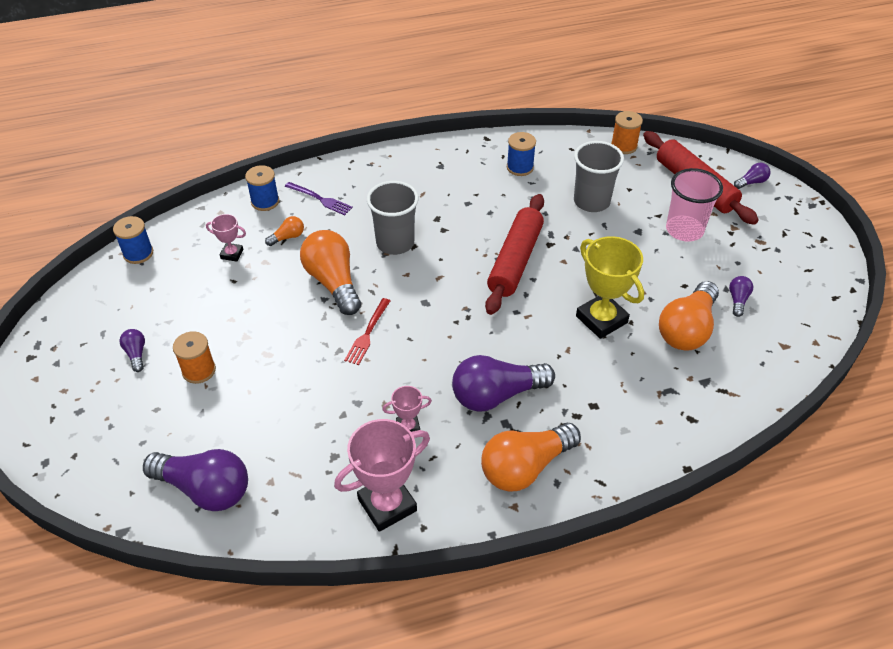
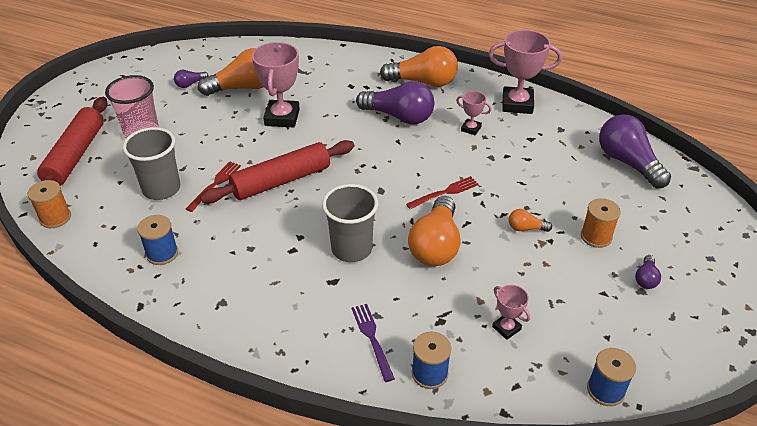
camera: 140 degrees left, 5 degrees down
orange light bulb [265,216,304,246] -> orange light bulb moved to [509,209,552,232]
yellow trophy [576,236,644,339] -> pink trophy [252,42,300,127]
purple light bulb [734,162,770,189] -> none
none -> red fork [186,162,241,212]

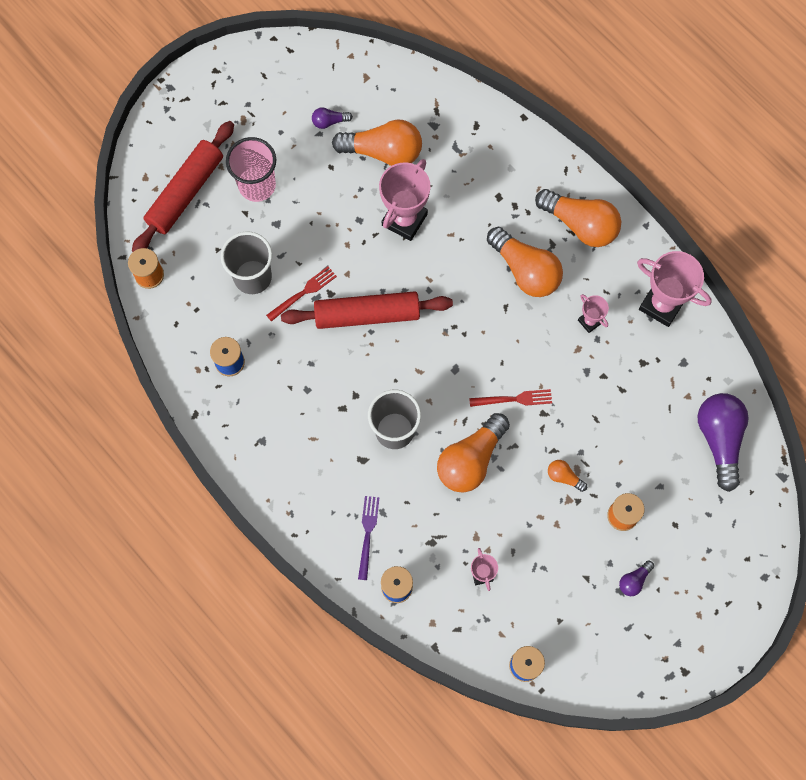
camera: 25 degrees right, 30 degrees up
purple light bulb [356,81,434,124] -> orange light bulb [487,227,563,297]

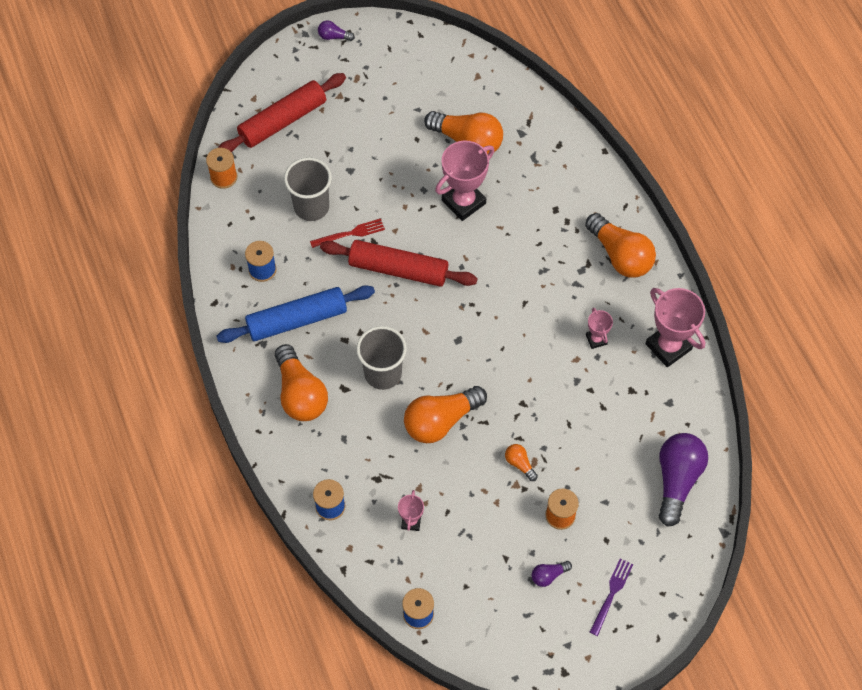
camera: 20 degrees right, 10 degrees down
pink cup [226,137,276,202] -> none
purple light bulb [312,107,353,129] -> purple light bulb moved to [318,21,355,41]
purple fork [358,496,380,580] -> purple fork moved to [590,558,633,636]
red fork [469,389,552,407] -> none
orange light bulb [487,227,563,297] -> orange light bulb moved to [275,344,328,421]
none -> blue rolling pin [216,285,375,343]

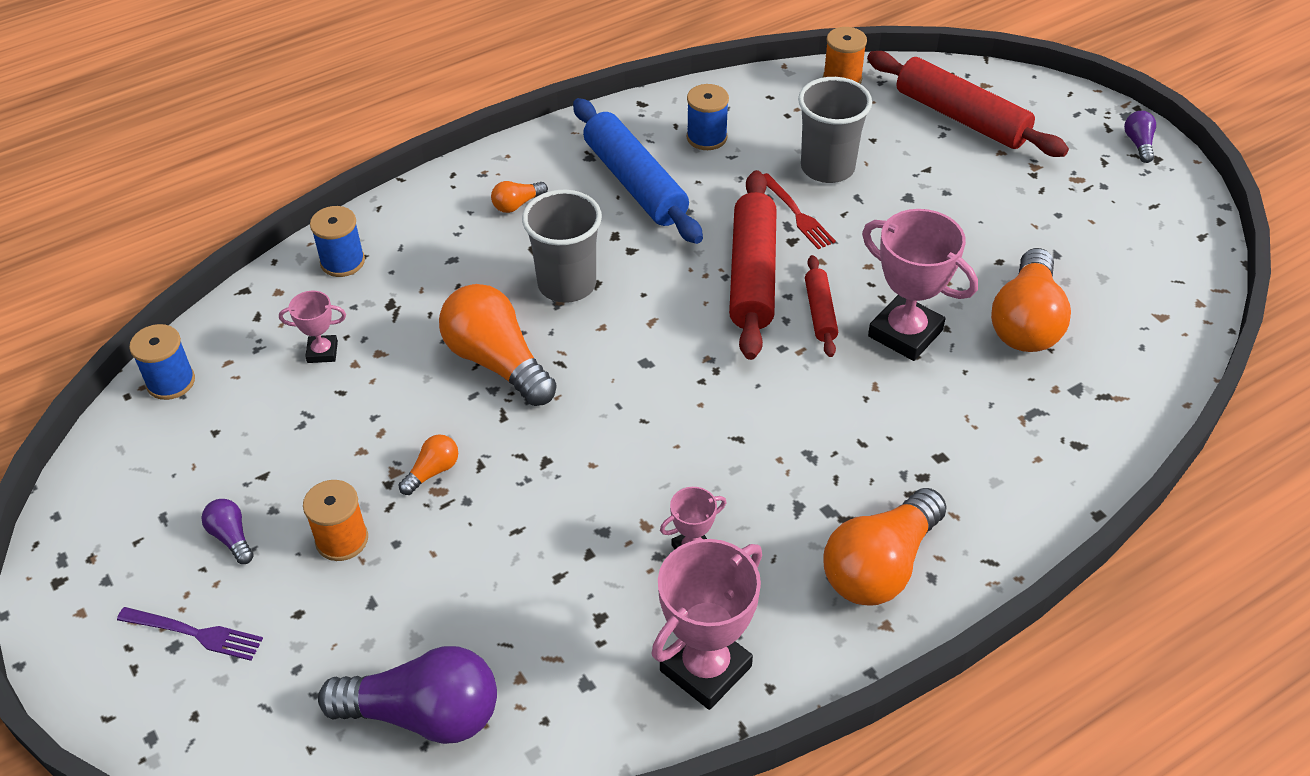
camera: 80 degrees right, 15 degrees down
orange light bulb [275,344,328,421] -> orange light bulb [491,181,548,213], size x0.46
none -> red rolling pin [805,255,838,357]

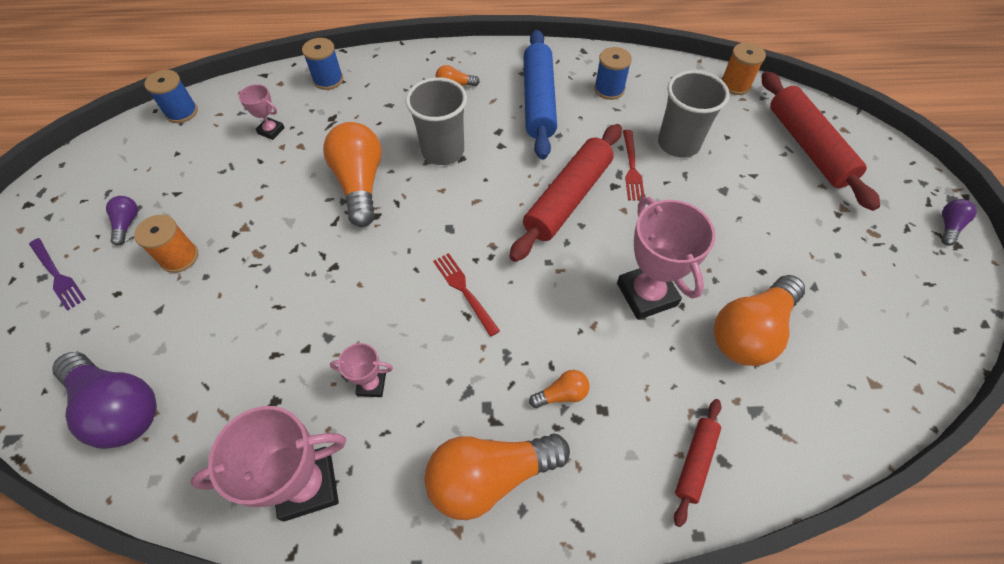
camera: 30 degrees right, 10 degrees up
orange light bulb [399,435,458,495] -> orange light bulb moved to [529,370,590,408]
red rolling pin [805,255,838,357] -> red rolling pin moved to [674,399,721,527]
none -> red fork [433,253,500,337]

